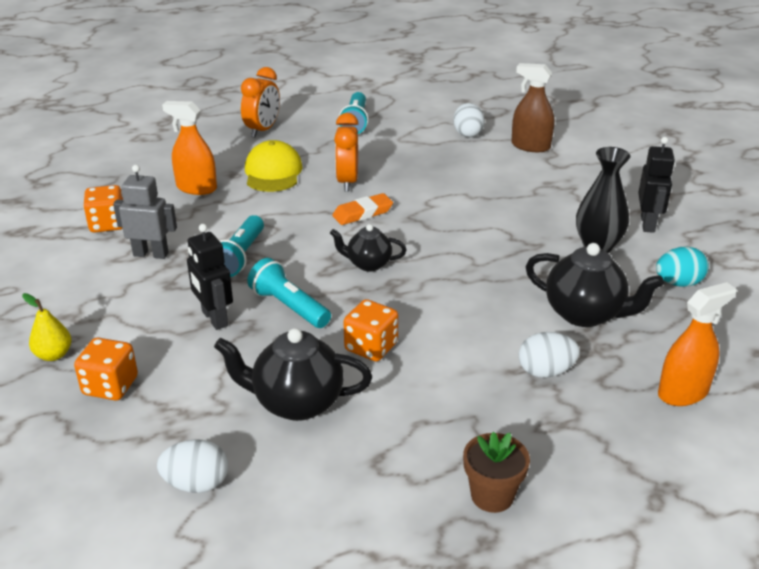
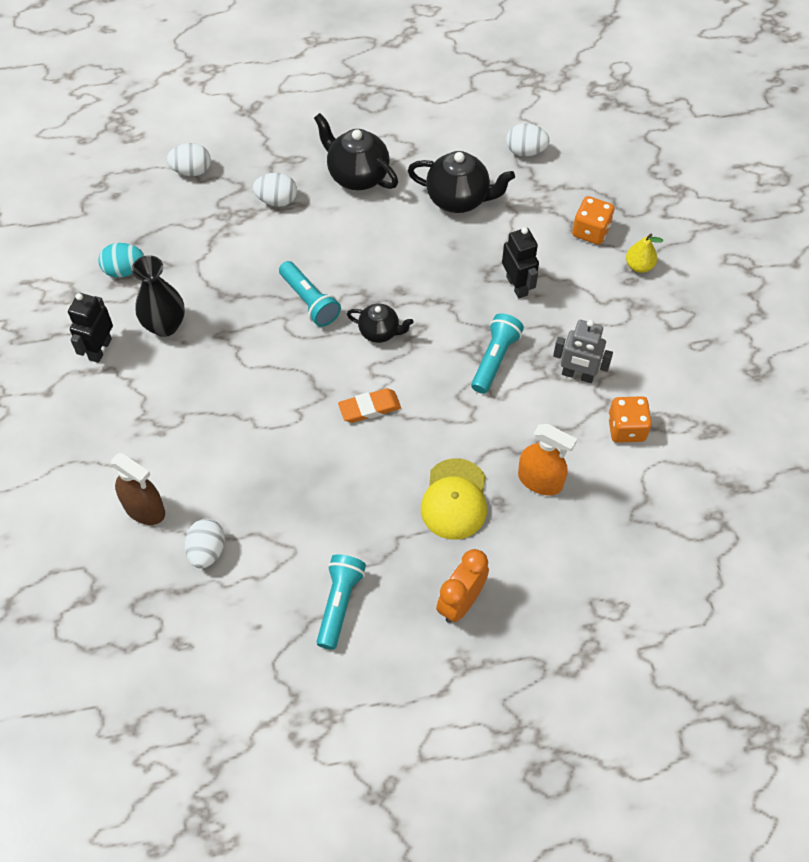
camera: 170 degrees left, 25 degrees up
turquoise flashlight [247,258,331,328] -> turquoise flashlight moved to [279,261,341,327]
orange clock [334,113,359,192] -> none
orange dice [343,299,398,362] -> none
brown flower pot [463,432,530,513] -> none
black teapot [525,243,664,327] -> black teapot moved to [314,113,398,190]
orange spray bottle [658,282,736,406] -> white egg [166,143,211,176]

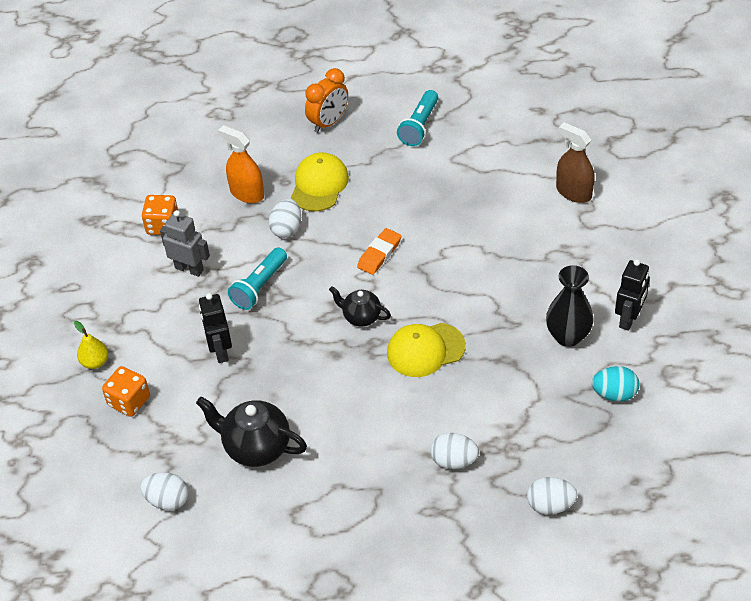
camera: 170 degrees left, 10 degrees down
white egg [185,519,225,568] -> white egg moved to [269,199,301,238]
turquoise flashlight [279,261,341,327] -> yellow cap [387,323,466,377]
black teapot [314,113,398,190] -> none
orange eraser [338,388,401,423] -> orange eraser turned 45 degrees counterclockwise [357,228,401,275]

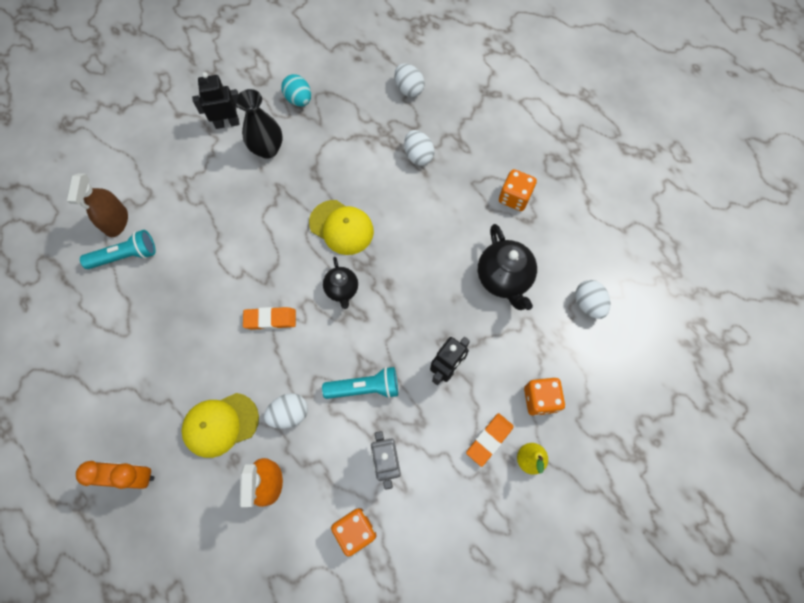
camera: 130 degrees left, 20 degrees up
turquoise flashlight [397,90,438,146] -> turquoise flashlight moved to [80,230,156,269]
none -> orange eraser [466,413,514,467]
none -> orange dice [499,169,537,211]

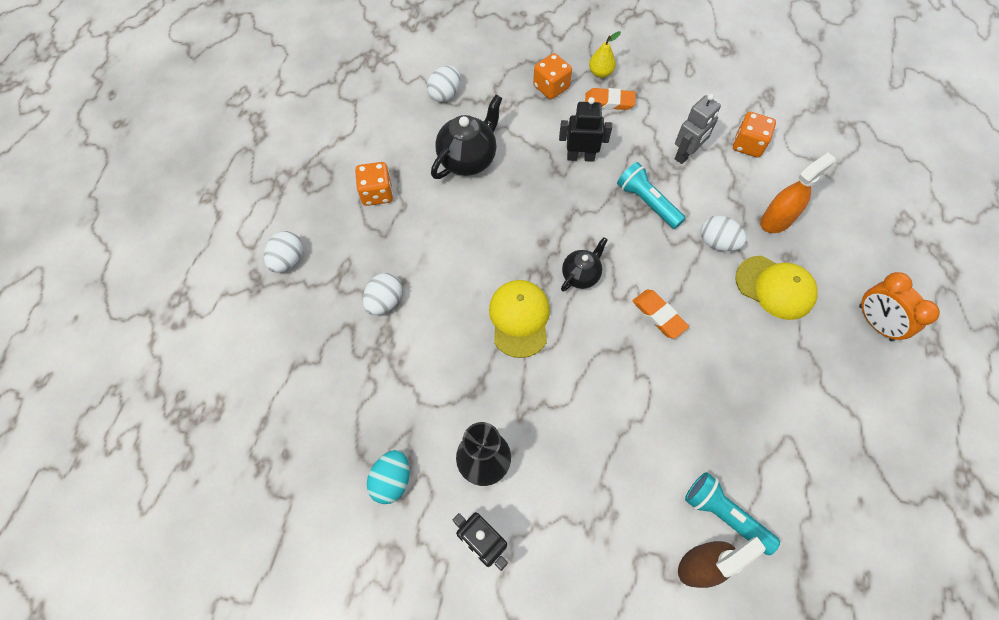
camera: 125 degrees left, 5 degrees down
white egg [394,64,425,97] -> white egg moved to [264,231,303,273]

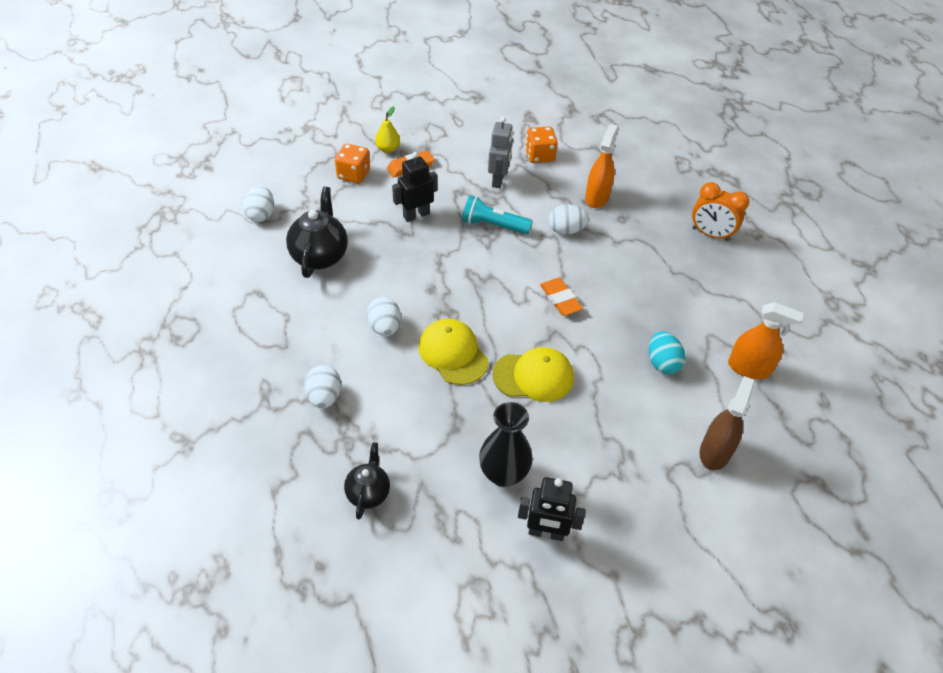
camera: 35 degrees left, 15 degrees down
white egg [264,231,303,273] -> white egg moved to [367,297,401,336]
orange dice [355,162,393,206] -> none
turquoise egg [367,450,410,504] -> turquoise egg moved to [649,331,685,374]
black teapot [561,237,608,292] -> black teapot moved to [344,442,390,520]
orange eraser [632,290,689,339] -> orange eraser turned 45 degrees clockwise [540,278,583,316]
turquoise flashlight [685,472,780,555] -> none
yellow cap [736,256,818,320] -> yellow cap moved to [492,347,574,402]
none -> orange spray bottle [728,302,804,379]

